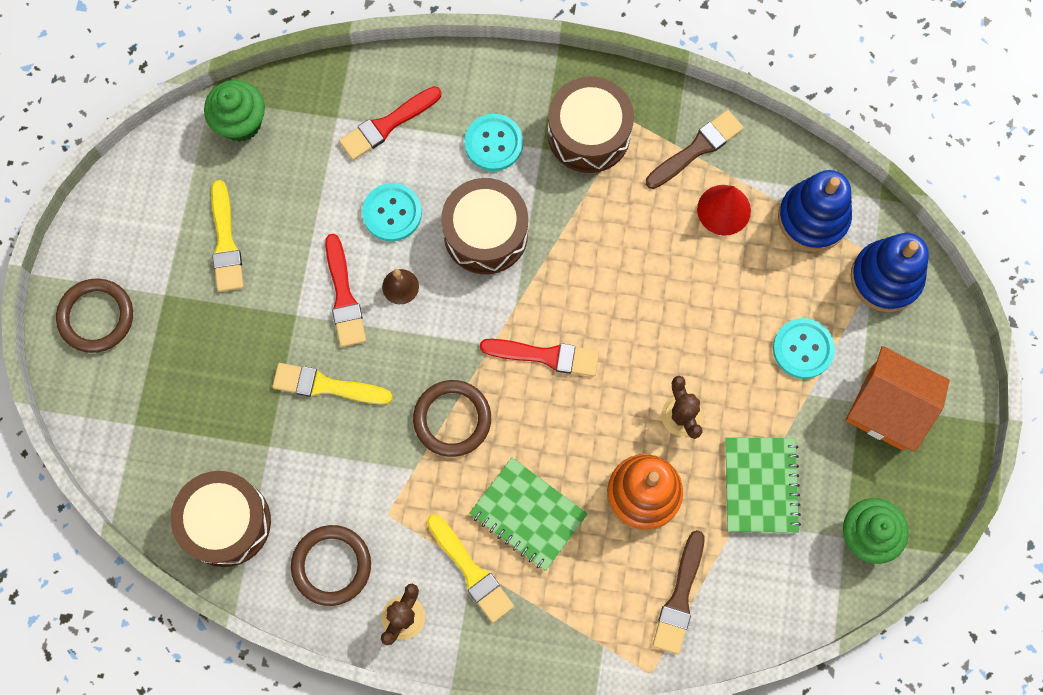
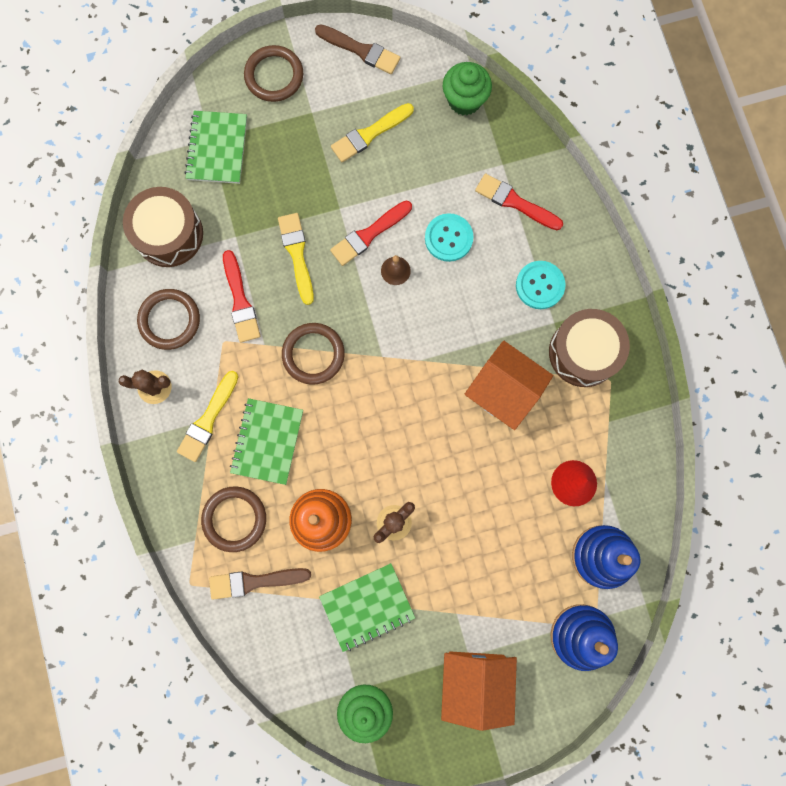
camera: 65 degrees right, 5 degrees up
brown drum [441,178,528,274] -> none
red brush [480,339,599,377] -> red brush moved to [223,250,260,342]
brown brush [646,110,743,189] -> brown brush moved to [315,24,400,74]
turquoise button [773,318,835,379] -> none
none -> green notebook [185,111,247,184]
none -> brown ring [201,486,266,552]
none -> orange house [465,341,553,430]

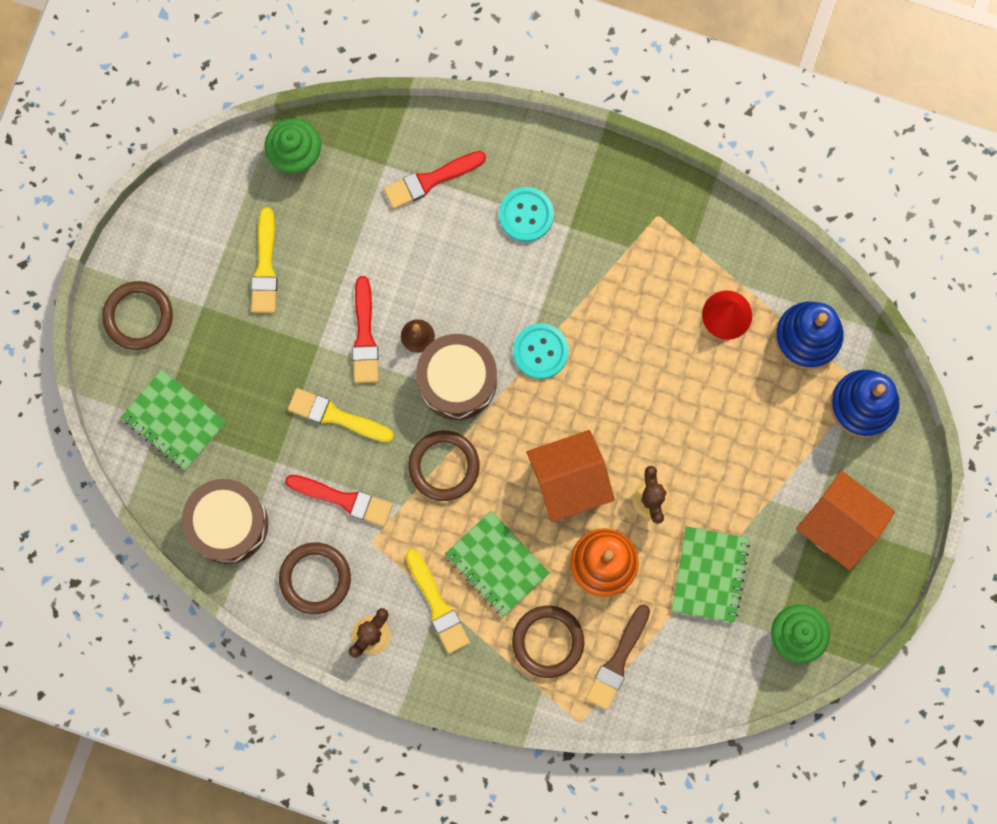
camera: 55 degrees left, 0 degrees up
brown brush [315,24,400,74] -> none
turquoise button [425,213,474,262] -> turquoise button moved to [513,323,569,379]
orange house [465,341,553,430] -> orange house moved to [527,430,615,522]
brown drum [549,309,630,387] -> brown drum moved to [416,334,497,420]

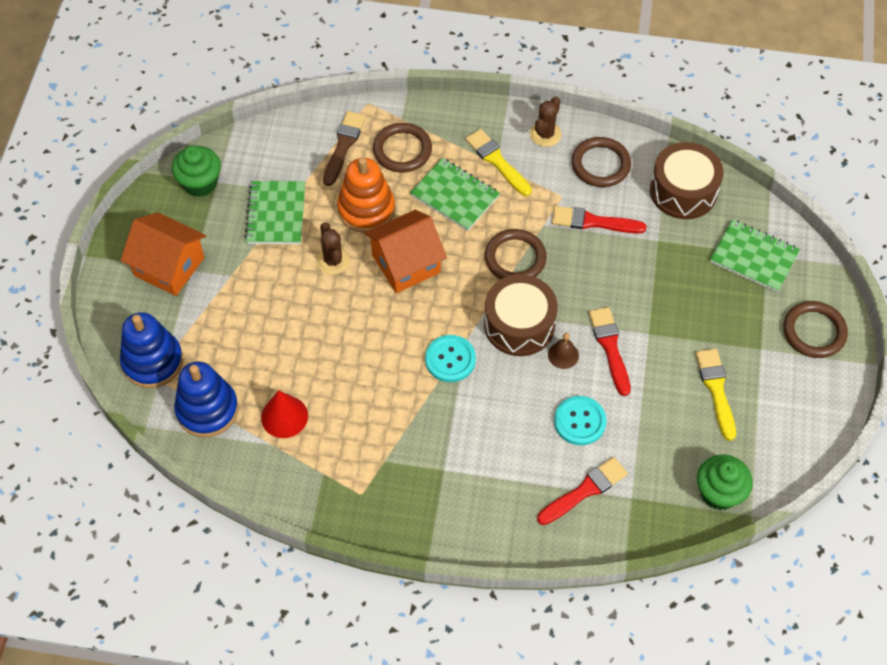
camera: 170 degrees right, 20 degrees down
yellow brush [288,388,394,442] -> none
turquoise button [499,187,554,242] -> turquoise button moved to [554,396,606,445]

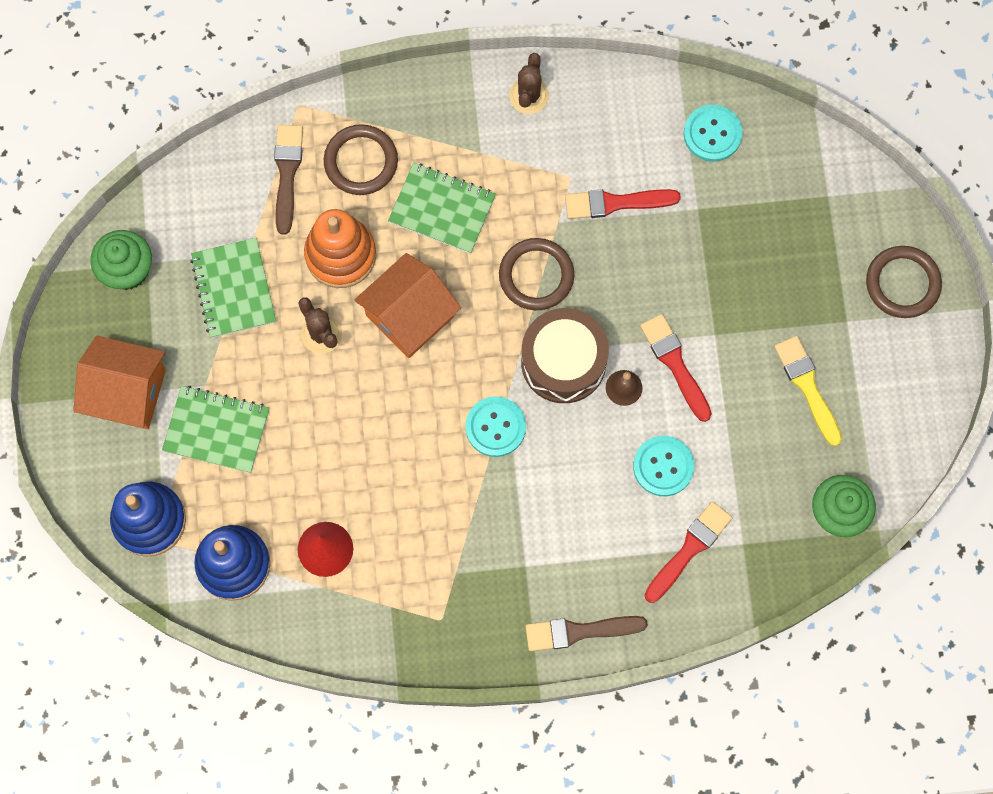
camera: 15 degrees left, 15 degrees up
yellow brush [465,129,532,196] -> none
brown ring [572,137,631,187] -> none
brown drum [650,142,724,219] -> turquoise button [684,104,743,162]
green notebook [710,219,800,292] -> green notebook moved to [162,386,269,473]
none -> brown brush [525,616,648,651]

